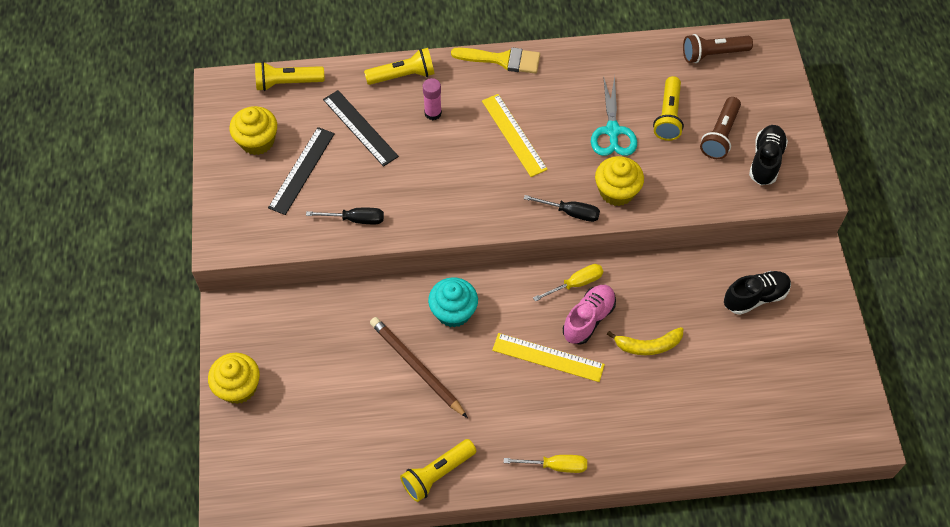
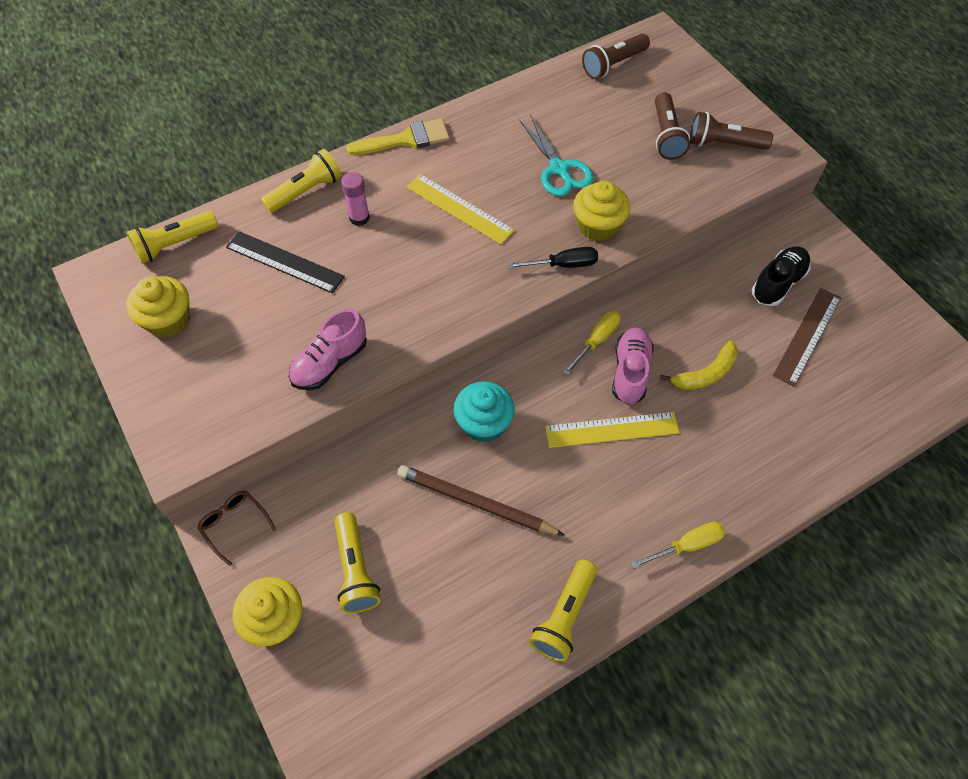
camera: 25 degrees left, 0 degrees up
black ruler [268,127,335,215] -> none
black screwdriver [306,208,384,224] -> pink shoe [289,309,367,390]
yellow flashlight [653,76,684,141] -> yellow flashlight moved to [334,512,381,613]
black shoe [749,125,788,185] -> brown flashlight [690,112,773,150]
none -> brown glasses [197,491,276,566]
none -> brown ruler [773,288,841,386]

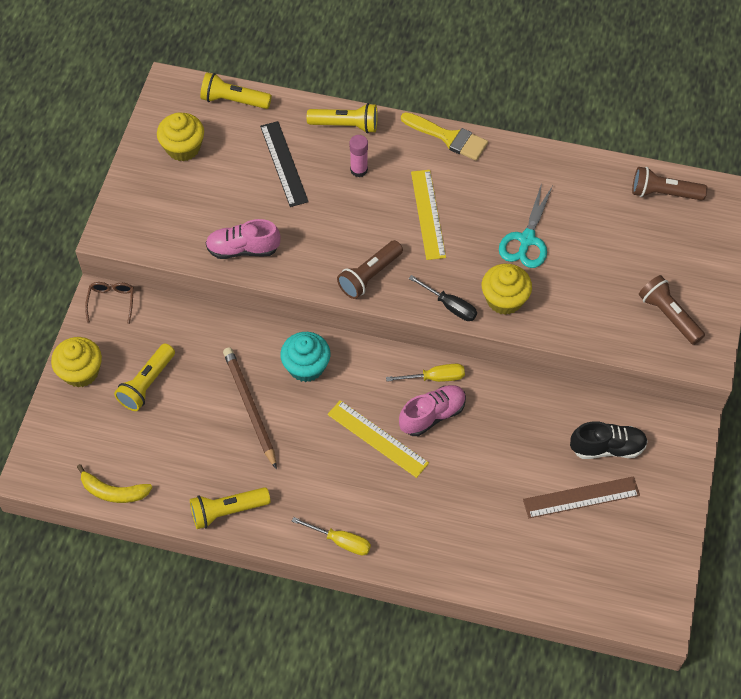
camera: 45 degrees right, 0 degrees up
brown flashlight [655,92,690,160] -> brown flashlight moved to [337,240,403,299]
yellow banana [660,341,738,390] -> yellow banana moved to [77,464,152,503]

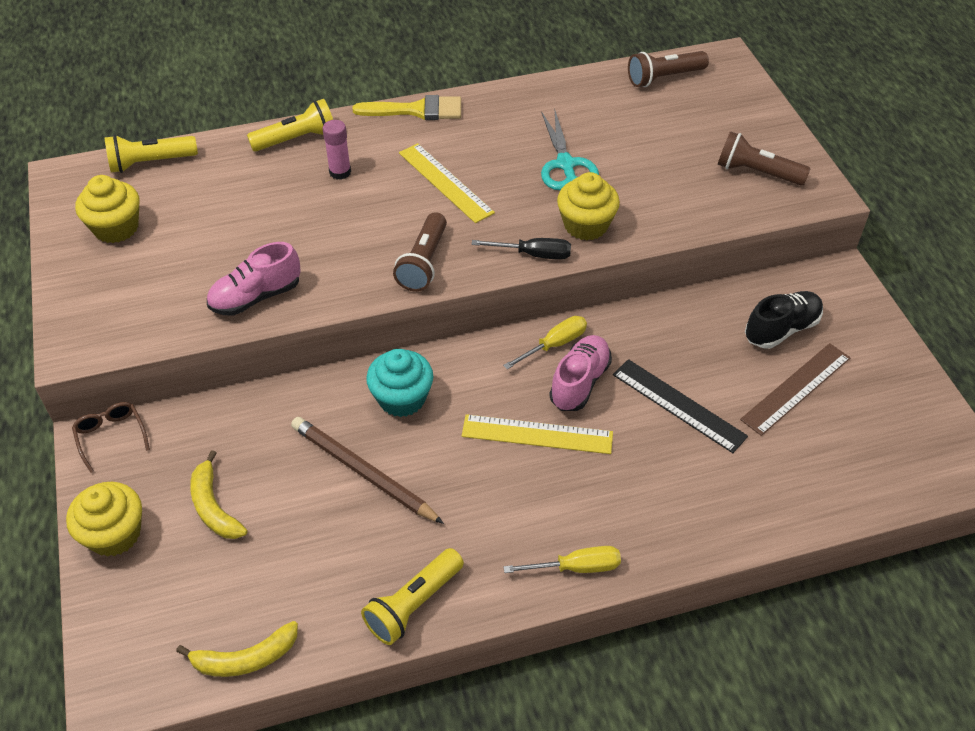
camera: 30 degrees left, 10 degrees down
yellow flashlight [114,344,175,411] -> yellow banana [190,450,247,539]
black ruler [260,121,309,207] -> black ruler moved to [613,359,748,453]

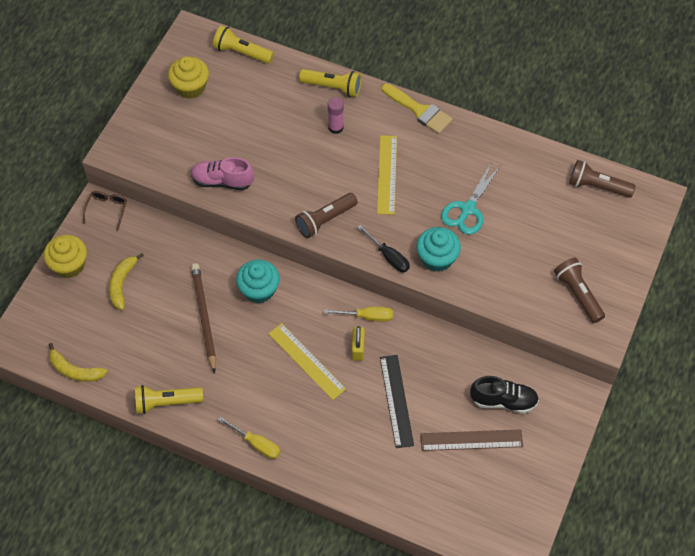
camera: 40 degrees right, 10 degrees up
pink shoe [549,335,612,411] -> yellow padlock [352,326,365,361]
yellow cupcake [557,172,620,240] -> turquoise cupcake [416,227,461,272]

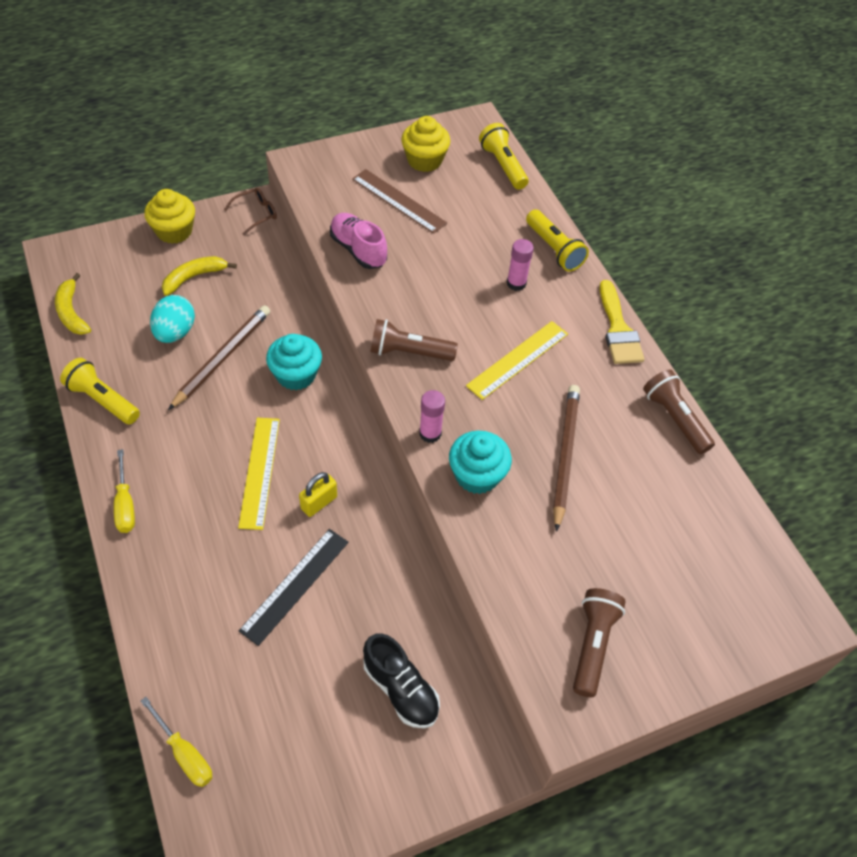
camera: 40 degrees right, 5 degrees down
yellow screwdriver [324,307,393,322] -> yellow screwdriver moved to [141,697,212,787]
black screwdriver [357,225,410,272] -> pink glue stick [419,390,445,443]
brown ruler [420,429,523,451] -> brown ruler moved to [352,169,447,234]
turquoise scissors [441,162,501,235] -> brown pencil [553,385,580,532]
brown flashlight [569,160,636,198] -> brown flashlight moved to [643,369,715,454]
none -> turquoise egg [150,295,195,343]

